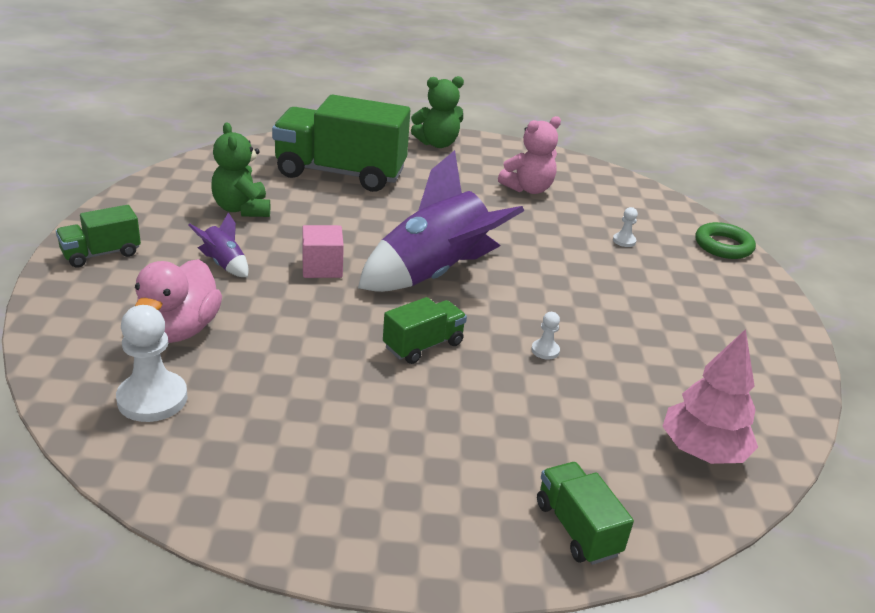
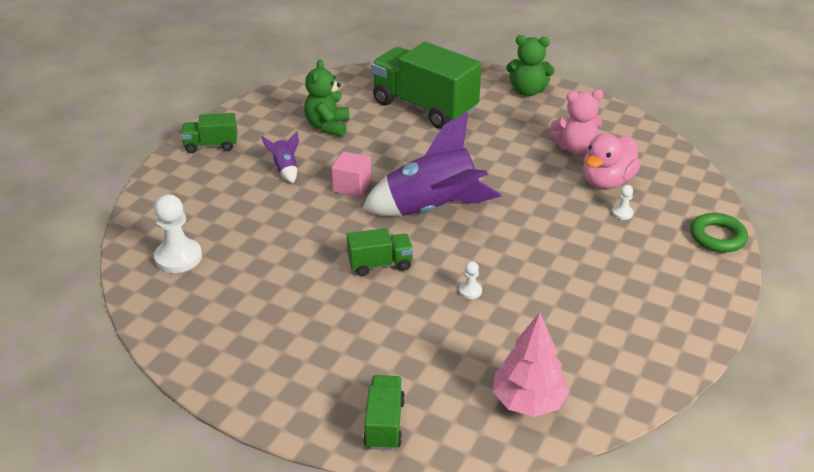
camera: 30 degrees right, 5 degrees up
pink duck [135,259,222,343] -> pink duck moved to [583,133,641,189]

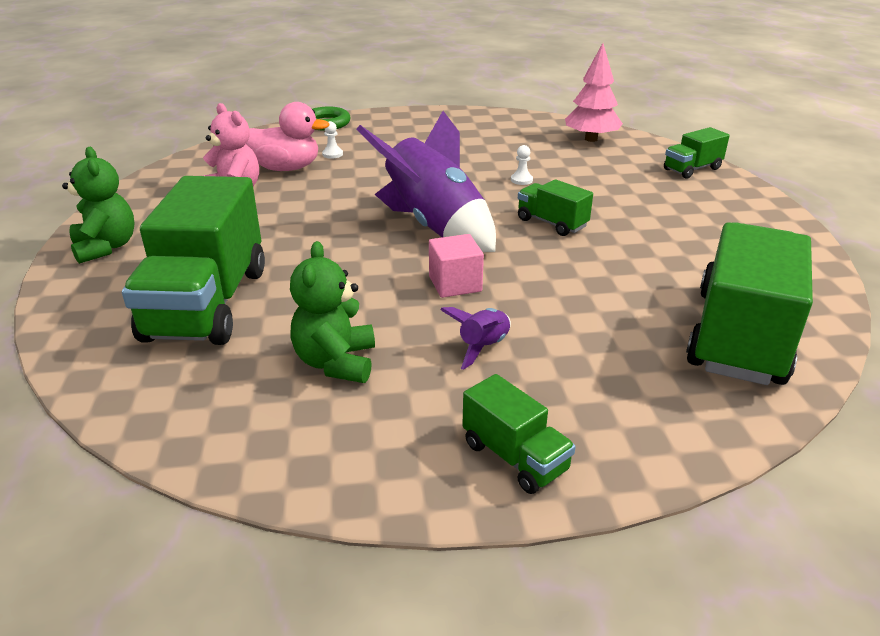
camera: 125 degrees left, 5 degrees down
white pawn [154,194,202,273] -> green truck [686,222,813,385]
green teddy bear [304,59,350,137] -> green teddy bear turned 120 degrees clockwise [290,241,375,383]

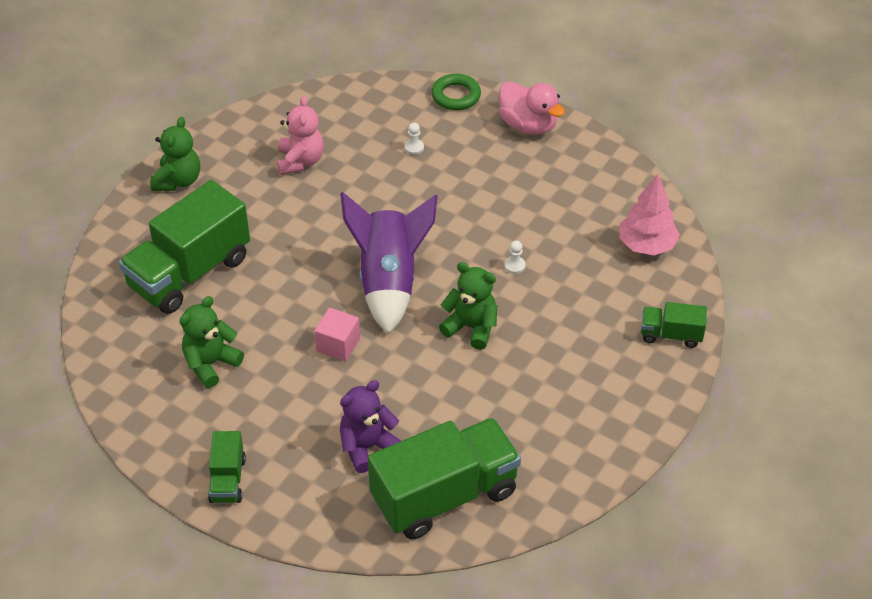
camera: 40 degrees right, 15 degrees up
pink duck [246,102,330,171] -> pink duck moved to [499,81,565,135]
purple rocket [440,307,511,370] -> none
green truck [518,179,593,236] -> green teddy bear [439,262,497,350]
none -> purple teddy bear [340,380,401,473]

